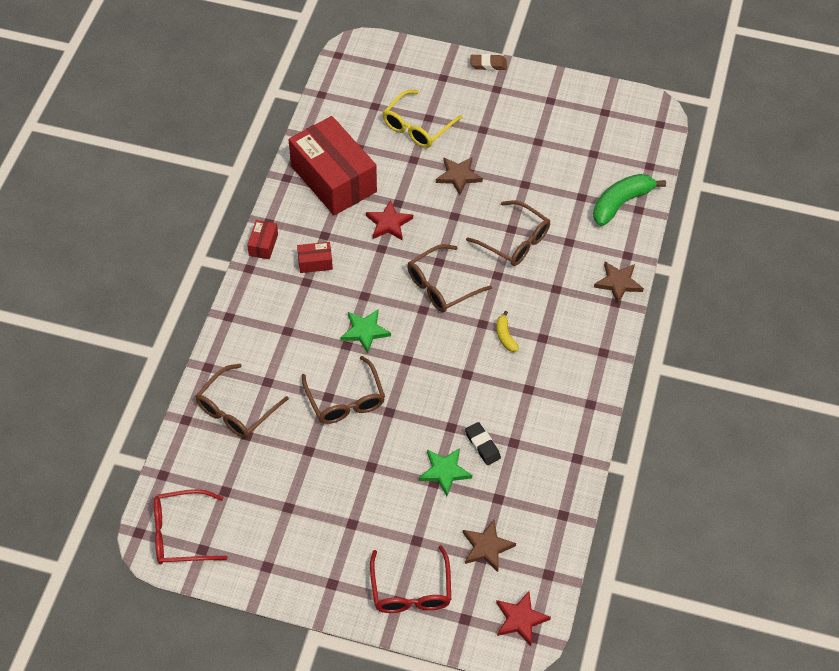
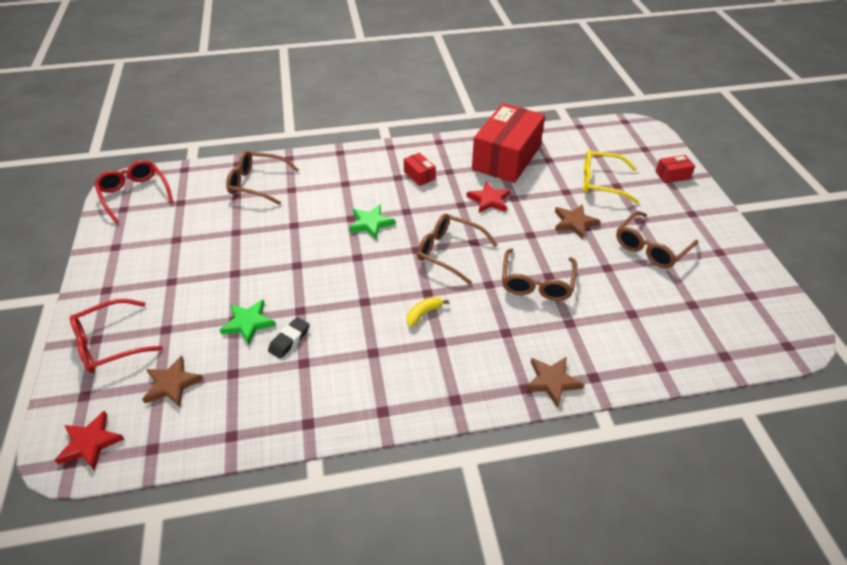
camera: 65 degrees right, 10 degrees down
red box [247,220,278,259] -> red box moved to [655,155,695,183]
brown glasses [301,356,385,424] -> brown glasses moved to [616,211,698,268]
brown eraser [470,54,507,70] -> none
green banana [593,174,666,226] -> none

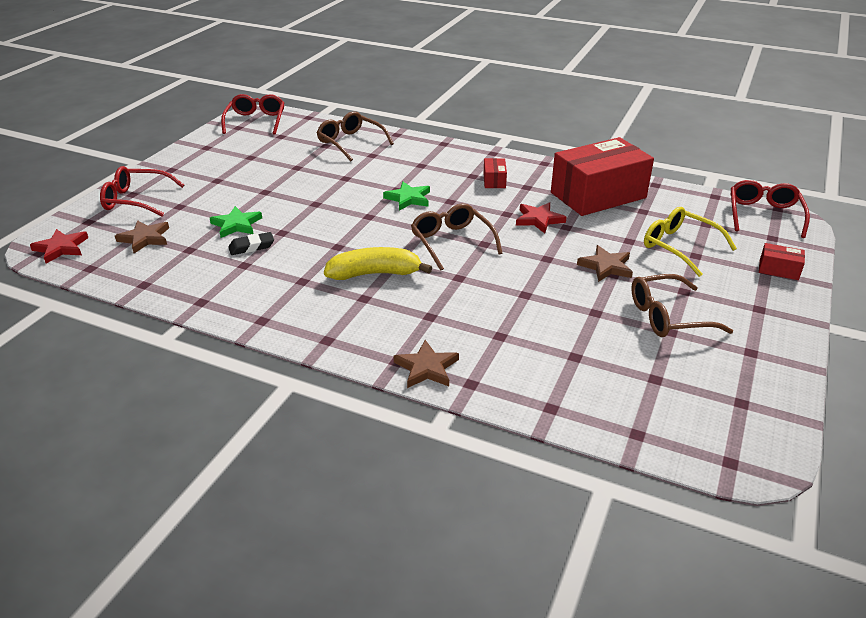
camera: 35 degrees right, 10 degrees down
yellow banana [407,297,449,327] -> yellow banana [324,247,432,280], size x1.96
brown glasses [502,248,577,301] -> none
none -> red glasses [731,180,810,238]

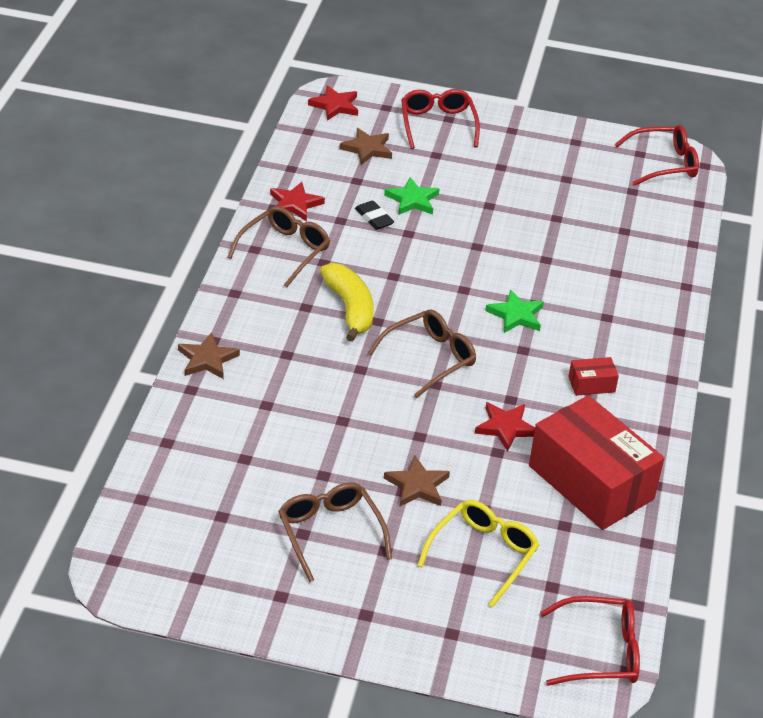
camera: 75 degrees right, 5 degrees up
brown glasses [317,111,394,161] -> brown glasses moved to [228,206,330,288]
red box [759,243,805,280] -> none
none -> red star [270,182,325,221]

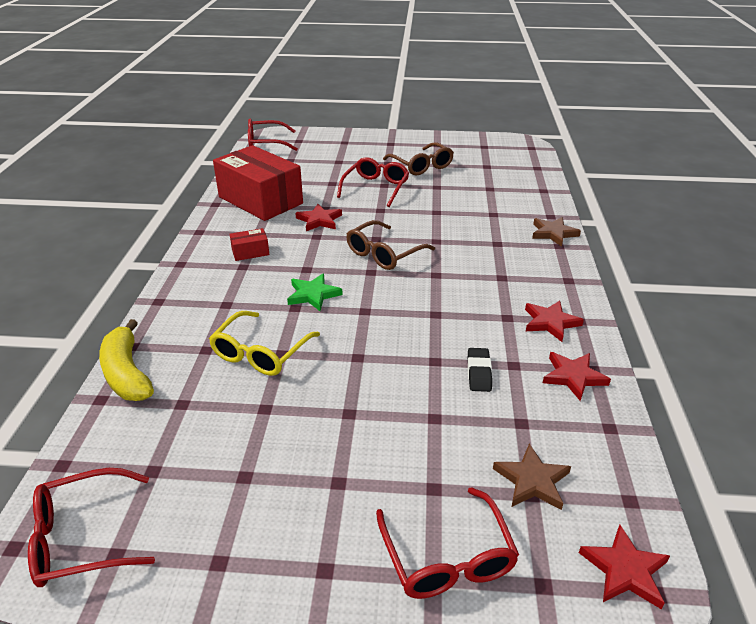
camera: 175 degrees right, 5 degrees down
brown glasses [228,206,330,288] -> red star [525,300,584,342]
yellow banana [320,263,374,342] -> yellow banana moved to [99,319,154,401]
black eraser [355,201,394,230] -> black eraser turned 45 degrees clockwise [468,348,492,392]
green star [384,177,439,215] -> none
brown star [384,456,450,506] -> red glasses [337,157,409,207]
yellow glasses [417,500,539,608] -> yellow glasses moved to [209,311,320,376]

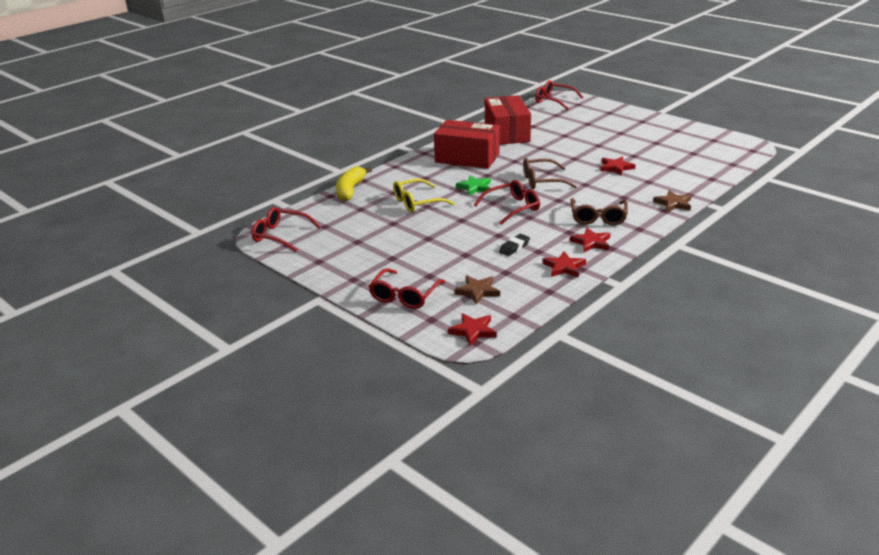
camera: 40 degrees right, 5 degrees down
red box [229,228,269,261] -> red box [434,120,500,169], size x2.47
red star [295,204,342,231] -> red star moved to [600,156,636,175]
red glasses [337,157,409,207] -> red glasses moved to [474,180,540,225]
brown glasses [383,142,454,175] -> brown glasses moved to [570,198,628,225]

